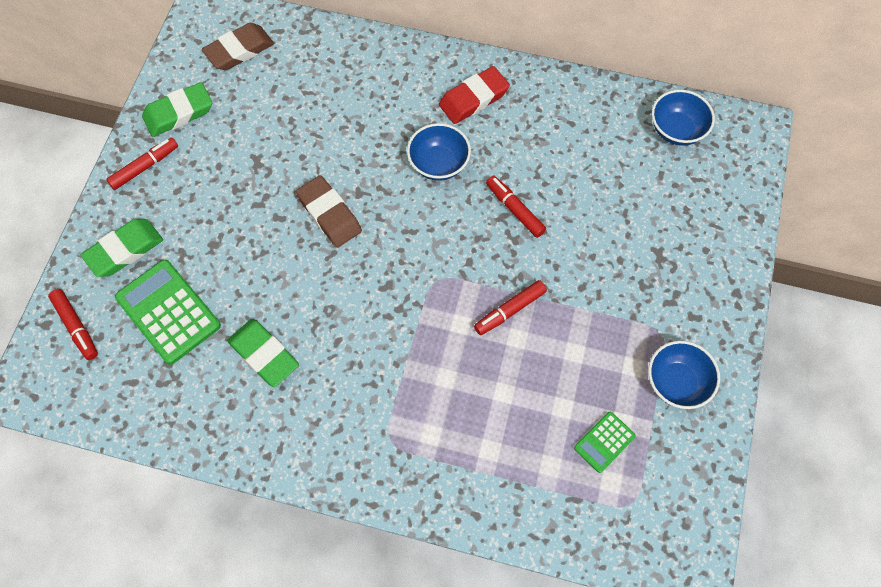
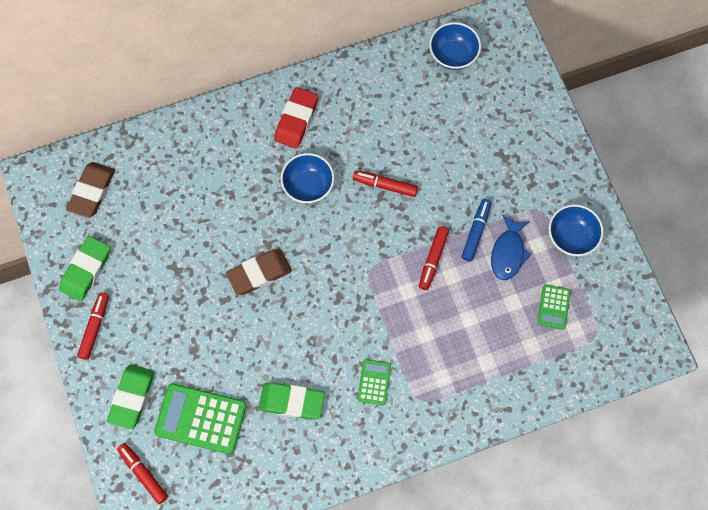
camera: 35 degrees left, 5 degrees up
red marker [48,289,98,360] -> red marker turned 150 degrees counterclockwise [117,443,168,504]
brown eraser [296,175,362,247] -> brown eraser turned 45 degrees counterclockwise [226,249,292,295]
none -> green calculator [357,359,391,405]
none -> blue marker [461,199,491,262]
none -> blue fish [491,215,532,280]

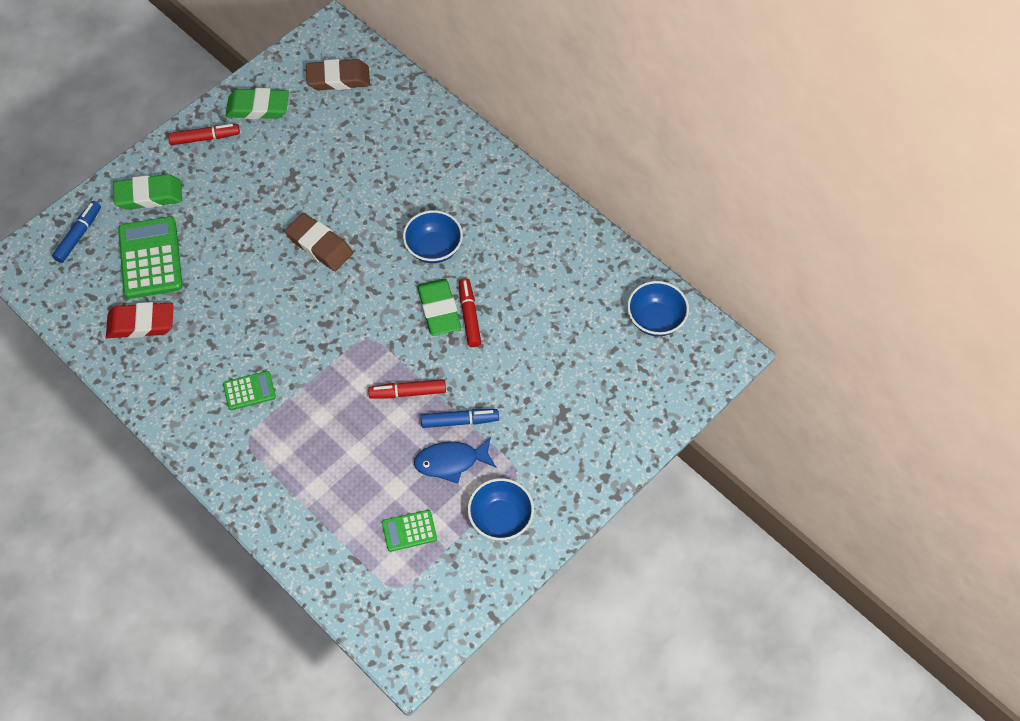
camera: 65 degrees right, 10 degrees down
red marker [117,443,168,504] -> blue marker [52,201,101,263]
green eraser [259,382,325,420] -> green eraser moved to [417,279,461,336]
red eraser [274,87,318,149] -> red eraser moved to [106,302,173,338]

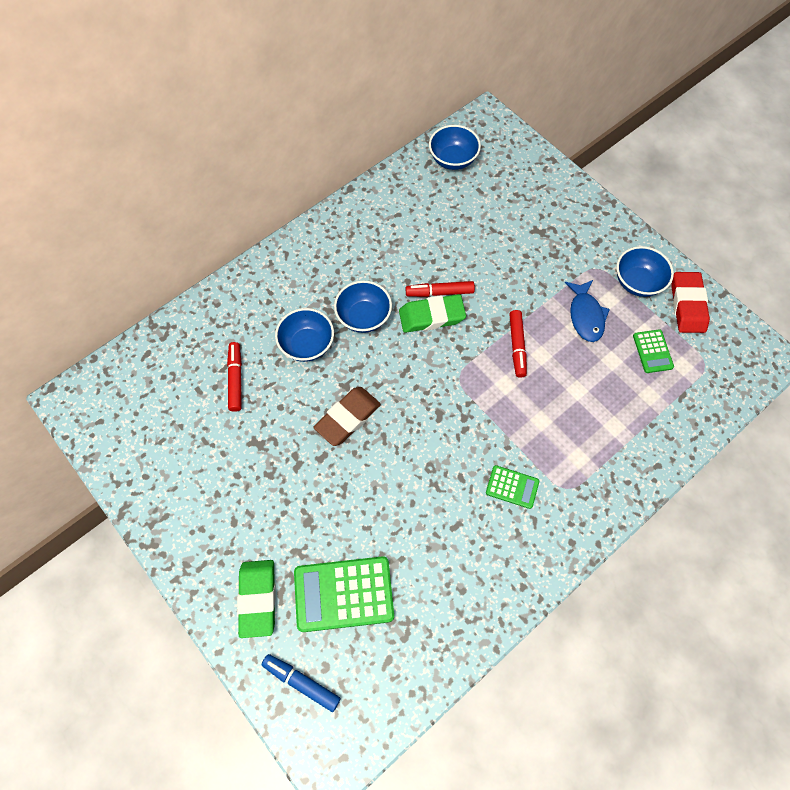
camera: 85 degrees left, 5 degrees up
red eraser [106,302,173,338] -> red eraser moved to [671,272,710,333]
red marker [168,124,240,145] -> red marker moved to [227,342,242,412]
green calculator [223,371,276,410] -> green calculator turned 120 degrees clockwise [486,465,539,509]
green eraser [225,88,289,119] -> none
brown eraser [306,59,370,90] -> none
blue marker [421,409,499,428] -> none
none -> blue bowl [275,308,334,362]

